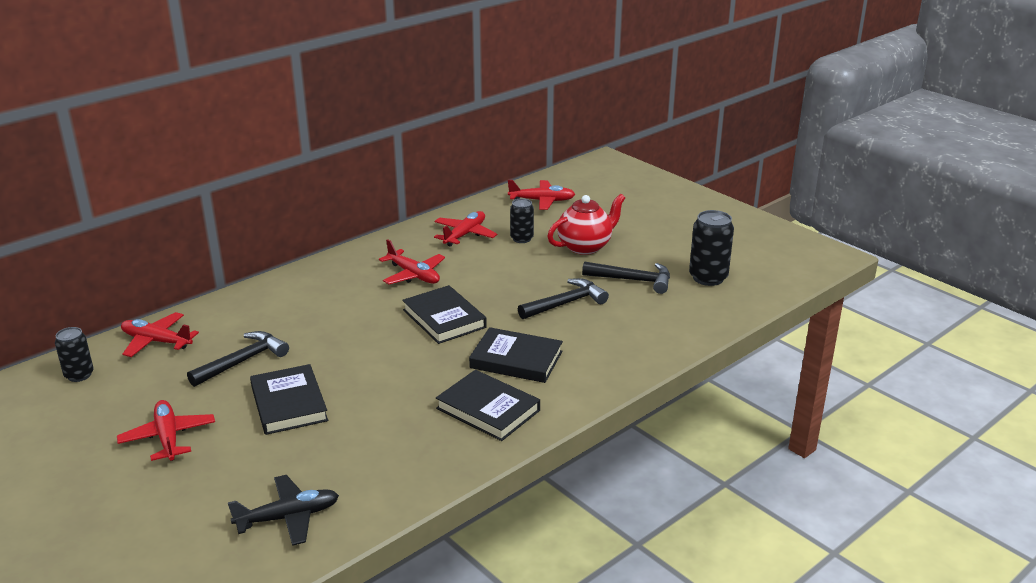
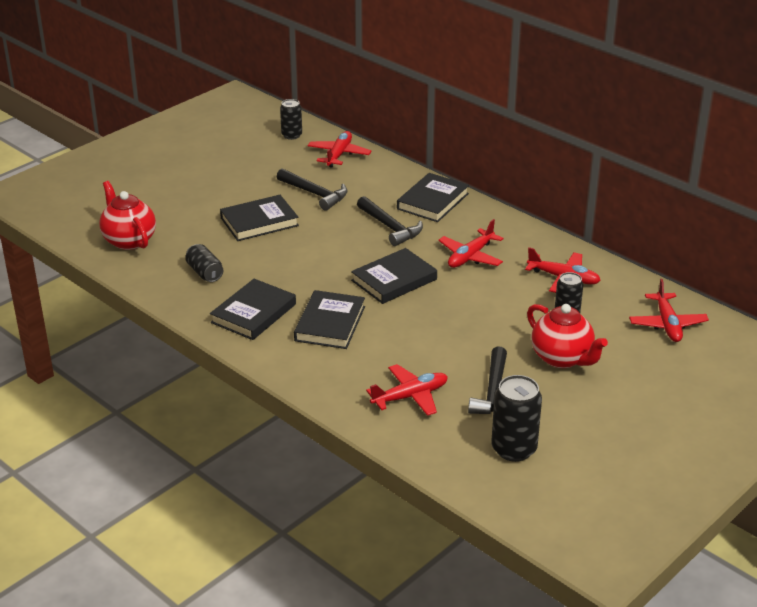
camera: 85 degrees right, 5 degrees up
red plane [117,400,215,461] -> red plane moved to [366,364,448,416]
black plane [228,475,339,546] -> red teapot [99,181,156,250]
black hammer [518,278,609,319] -> black hammer moved to [357,196,423,246]
none -> black can [185,244,223,282]
none -> black book [397,173,469,222]

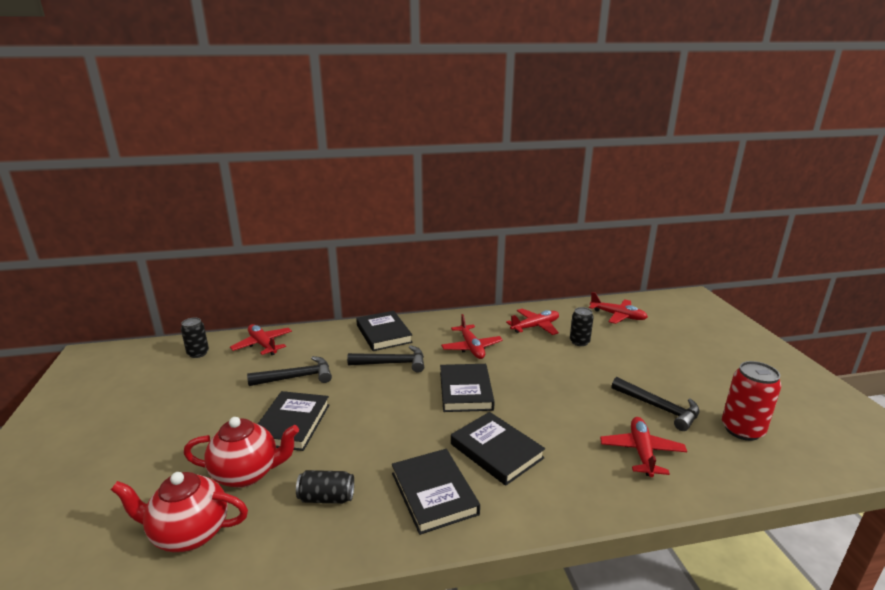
camera: 55 degrees left, 10 degrees down
black can [491,375,542,462] -> red can [722,361,781,441]
red teapot [527,304,608,368] -> red teapot moved to [183,417,299,488]

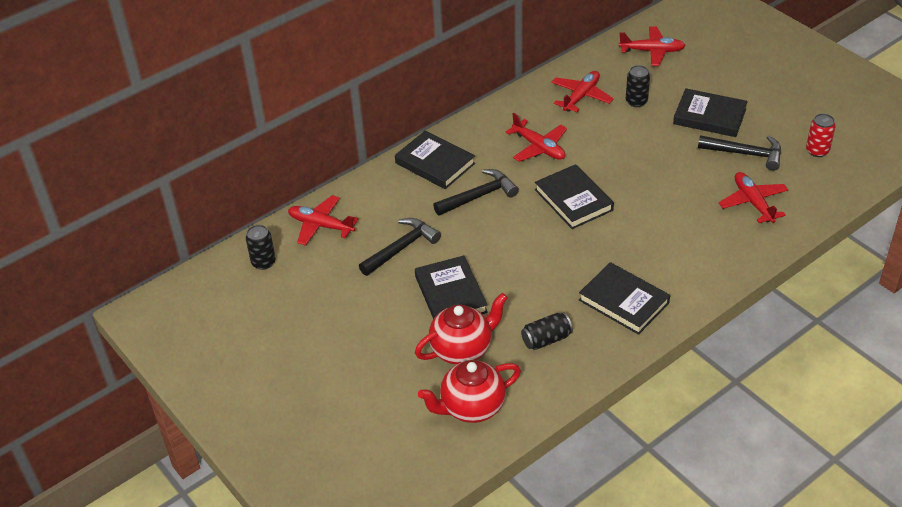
camera: 25 degrees left, 20 degrees up
black book [451,412,545,486] -> black book moved to [673,88,748,137]
red can [722,361,781,441] -> red can [806,113,836,157], size x0.64

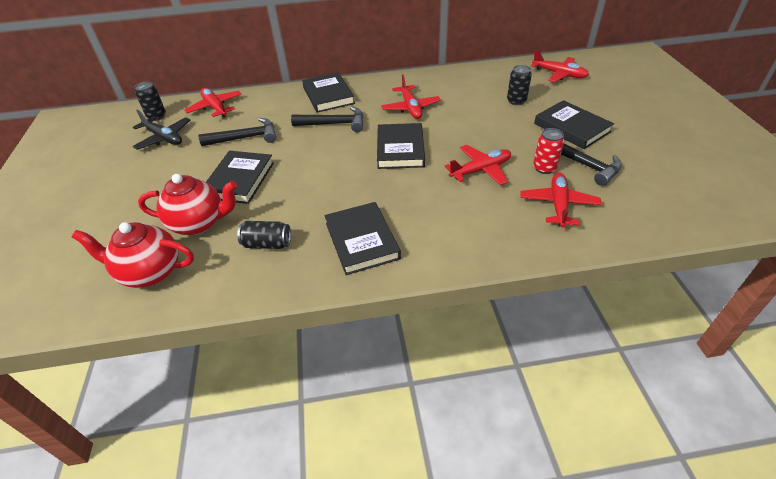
camera: 30 degrees right, 0 degrees up
red plane [551,71,614,112] -> red plane moved to [445,145,511,185]
red can [806,113,836,157] -> red can moved to [533,128,564,174]
none -> black plane [132,109,190,150]

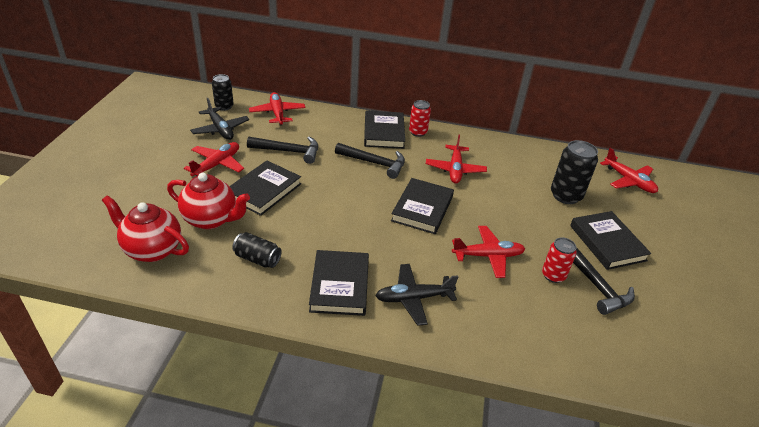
camera: 15 degrees right, 5 degrees down
black can [507,65,532,105] -> black can [551,140,598,204], size x1.57
red plane [521,172,602,228] -> red plane moved to [184,142,244,176]
none -> black plane [375,264,458,326]
none -> red can [409,100,431,137]

